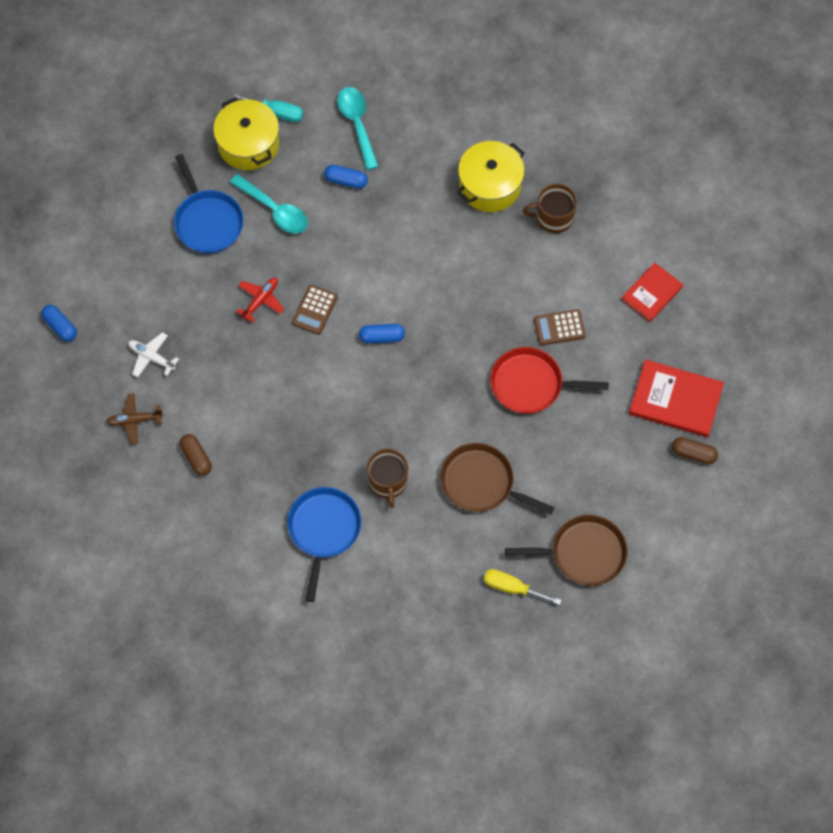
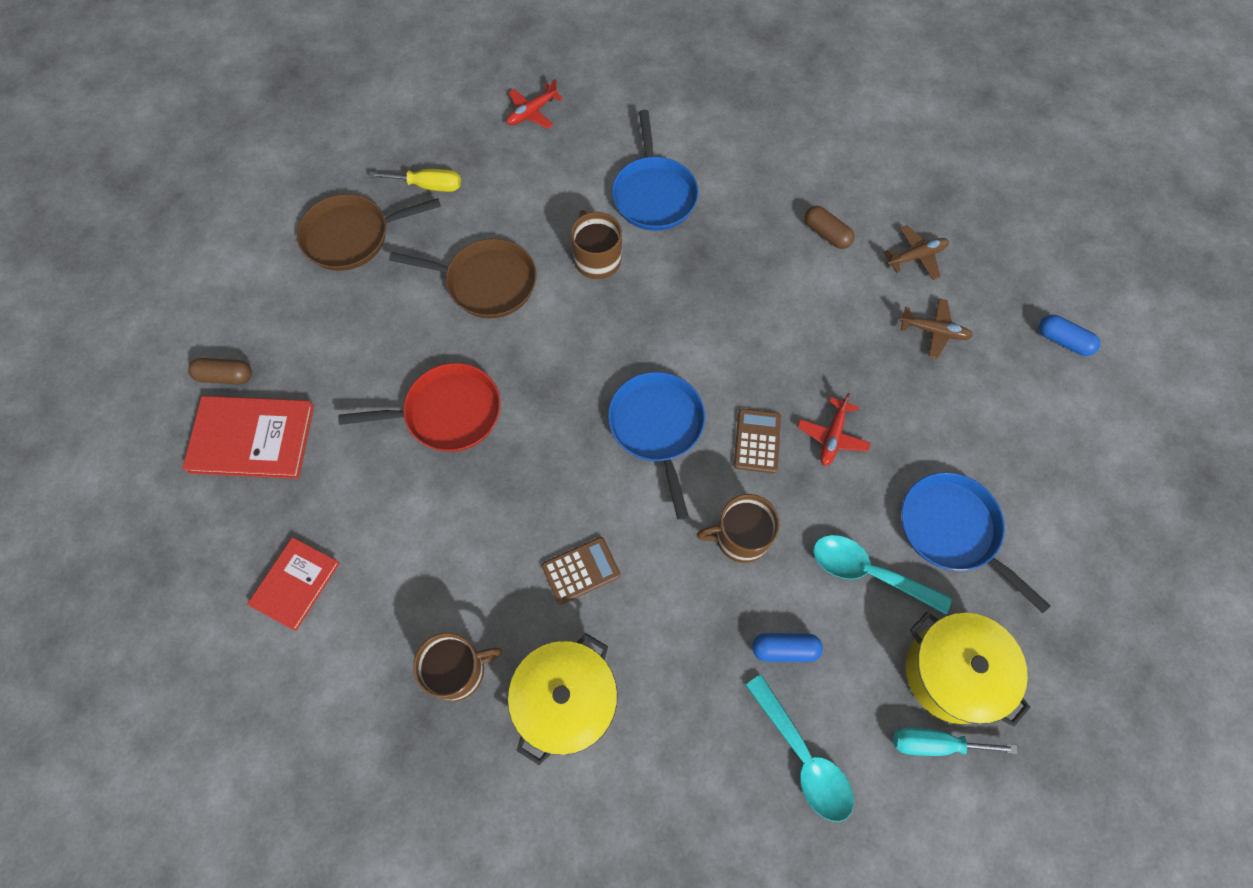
camera: 165 degrees right, 0 degrees up
white plane [128,332,179,377] -> brown plane [900,298,973,359]
blue capsule [359,324,405,343] -> blue pan [608,372,705,520]
brown calculator [534,309,586,346] -> brown calculator moved to [542,537,620,605]
none -> red plane [507,79,563,129]
none -> brown mug [697,494,780,563]

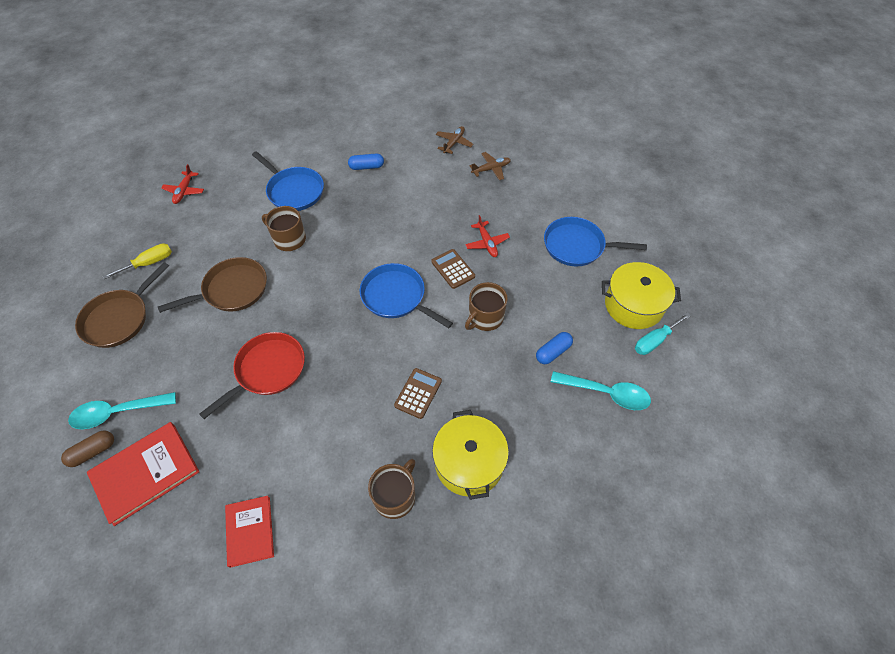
camera: 40 degrees left, 10 degrees down
brown capsule [805,206,855,249] -> none
turquoise spoon [813,535,952,614] -> turquoise spoon moved to [68,392,176,429]
blue capsule [1039,315,1100,356] -> blue capsule moved to [348,154,384,170]

